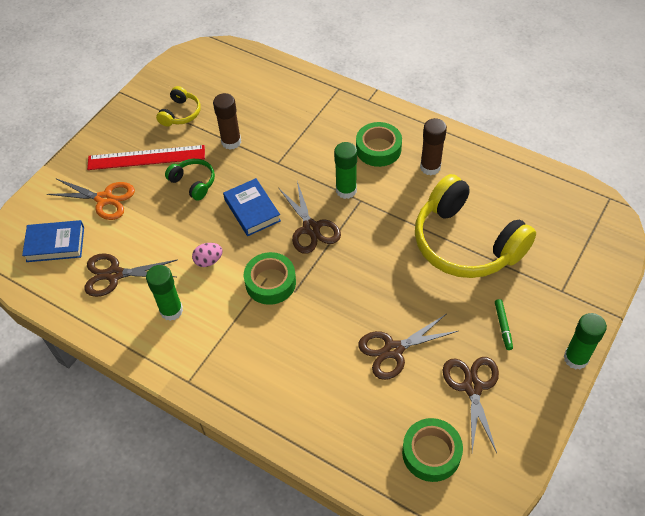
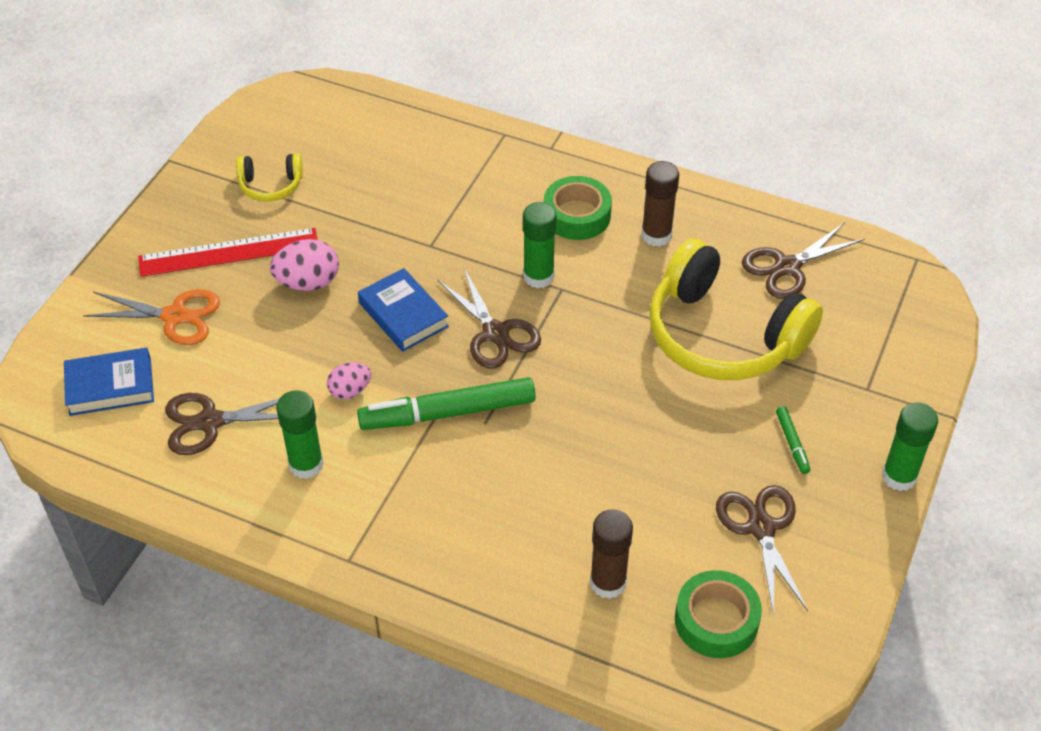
camera: 10 degrees left, 5 degrees down
yellow headphones [156,86,201,127] -> yellow headphones turned 75 degrees clockwise [236,154,303,202]
green headphones [165,159,215,201] -> pink egg [270,239,339,291]
brown glue stick [213,93,241,150] -> brown glue stick moved to [590,509,633,599]
green tape [244,252,296,305] -> green marker [357,377,536,430]
brown scissors [358,314,458,380] -> brown scissors moved to [742,222,865,299]

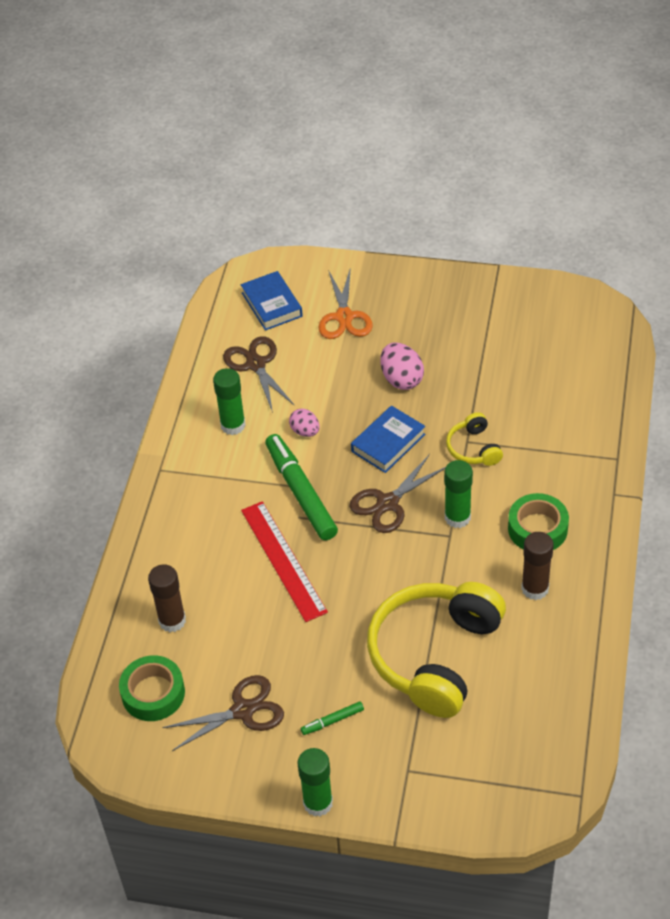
camera: 80 degrees right, 0 degrees up
red ruler [138,228,318,277] -> red ruler moved to [241,501,328,622]
yellow headphones [236,154,303,202] -> yellow headphones moved to [446,412,503,466]
brown scissors [742,222,865,299] -> none

